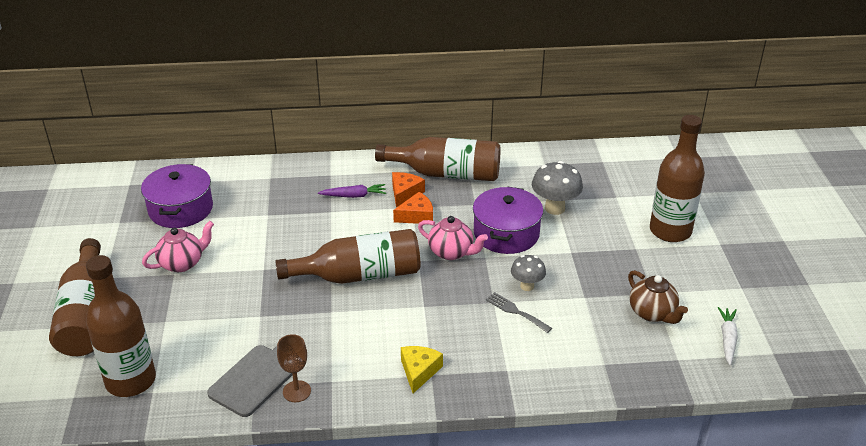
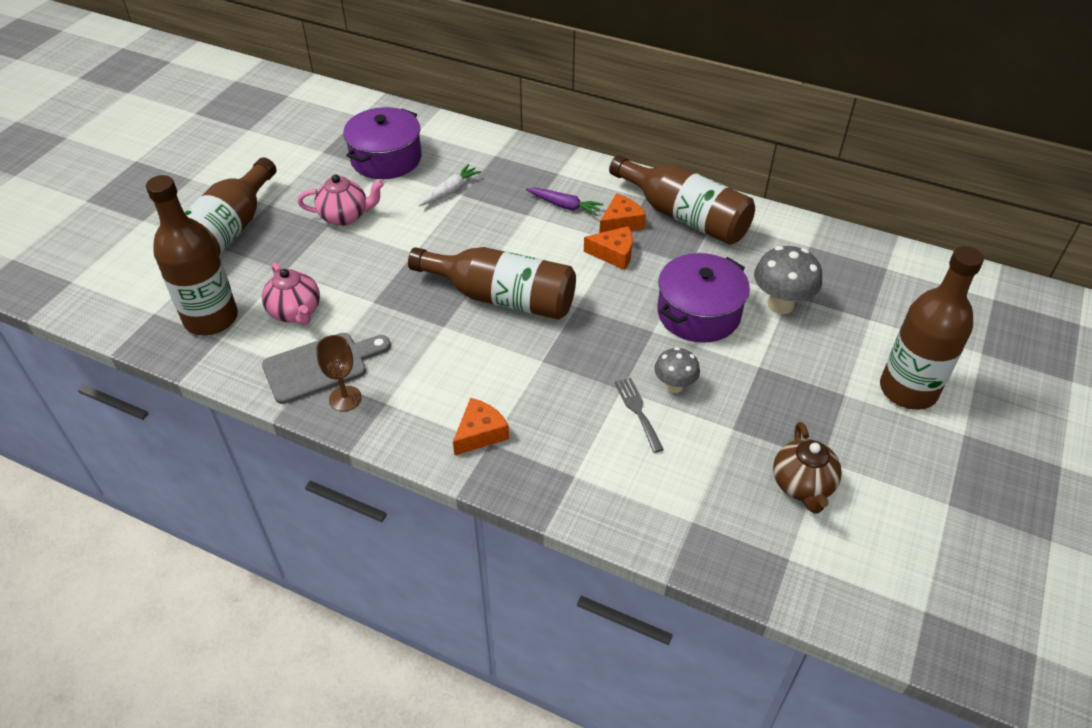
camera: 30 degrees right, 10 degrees up
yellow cheese [401,346,443,393] -> orange cheese [453,398,509,456]
pink teapot [418,216,488,260] -> pink teapot moved to [262,263,320,325]
white carrot [718,307,738,366] -> white carrot moved to [418,164,482,206]

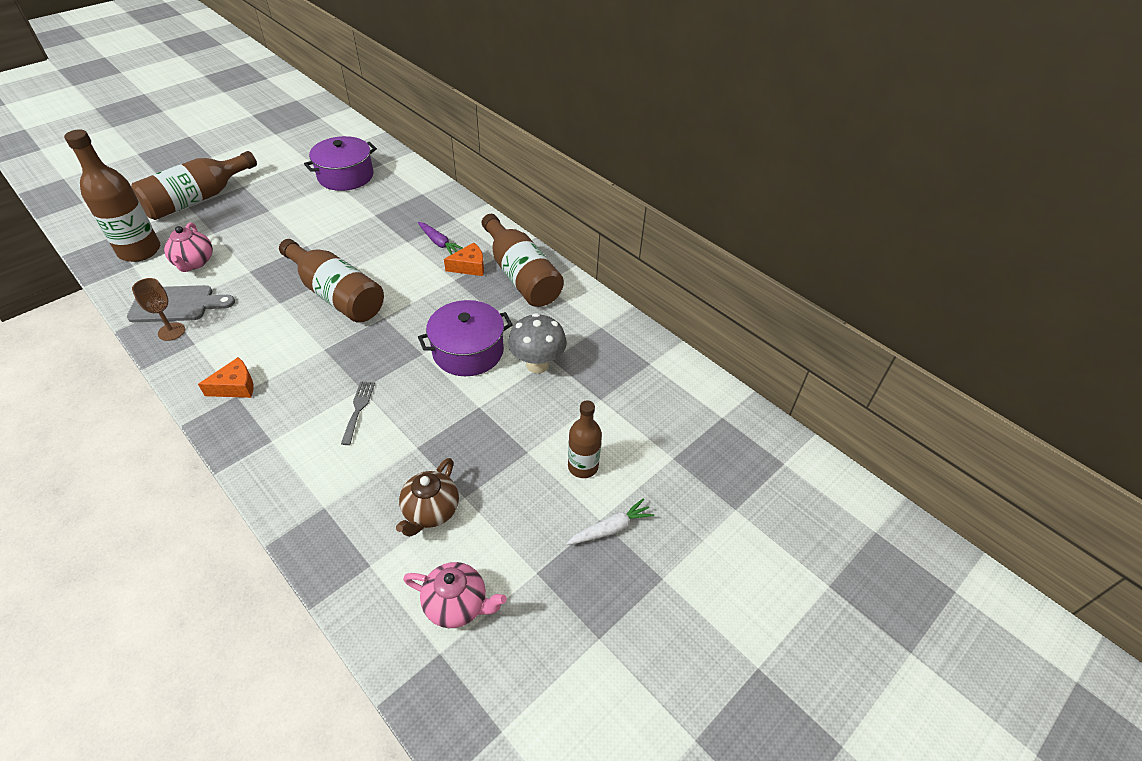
camera: 20 degrees right, 0 degrees up
pink teapot [297,174,384,226] -> pink teapot moved to [403,562,507,628]
white carrot [418,164,482,206] -> white carrot moved to [566,499,655,545]
orange cheese [584,226,633,270] -> none
grey mushroom [654,347,700,393] -> none
brown bottle [880,246,984,410] -> brown bottle [568,400,602,478], size x0.59

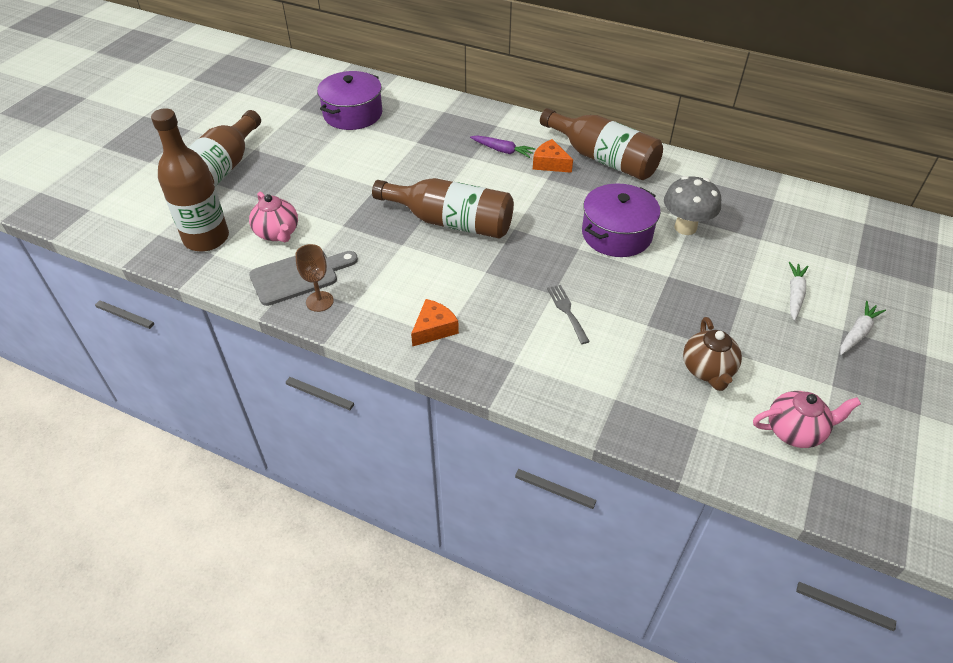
camera: 20 degrees left, 0 degrees up
orange cheese [444,243,484,276] -> orange cheese turned 105 degrees counterclockwise [533,139,573,173]
brown bottle [568,400,602,478] -> white carrot [789,262,808,321]

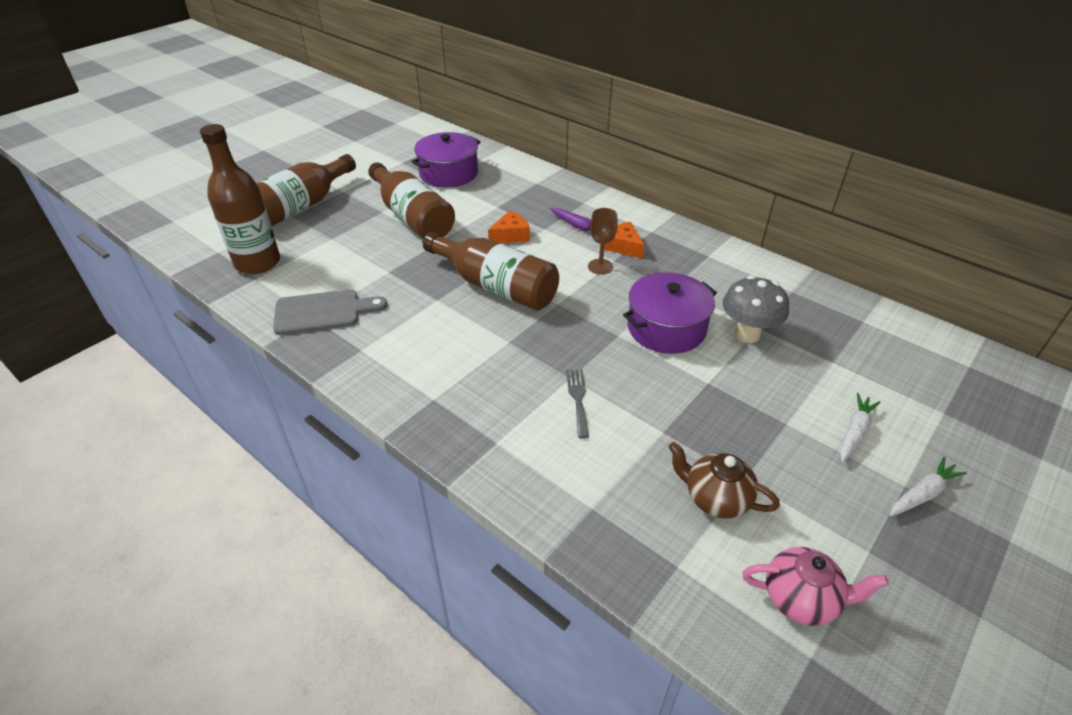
camera: 15 degrees right, 5 degrees down
pink teapot [249,192,298,242] -> none
brown goblet [295,244,334,312] -> brown goblet moved to [588,208,618,274]
orange cheese [411,299,459,347] -> orange cheese moved to [488,210,530,243]
brown bottle [540,108,663,180] -> brown bottle moved to [368,162,455,239]
brown teapot [683,317,742,391] -> brown teapot turned 105 degrees clockwise [668,442,780,518]

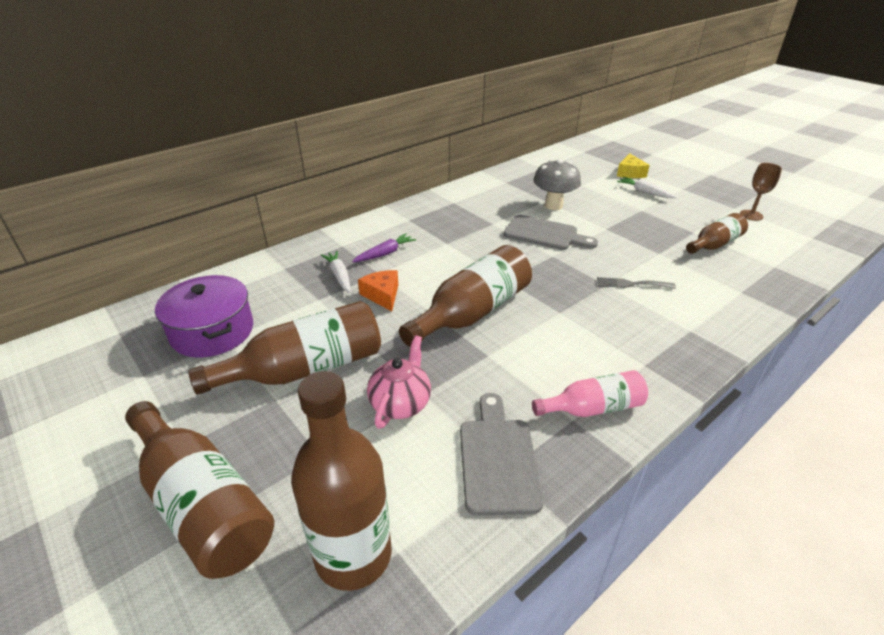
camera: 80 degrees left, 5 degrees down
brown goblet [588,208,618,274] -> brown goblet moved to [740,163,782,221]
orange cheese [604,222,644,259] -> none
purple pot [623,272,717,354] -> grey cutting board [504,215,598,250]
brown teapot [668,442,780,518] -> brown bottle [686,213,748,254]
pink teapot [742,547,889,626] -> pink teapot moved to [367,335,431,429]
white carrot [890,457,967,516] -> white carrot moved to [321,251,351,293]
none -> pink bottle [532,370,648,417]
none -> yellow cheese [617,153,650,178]

